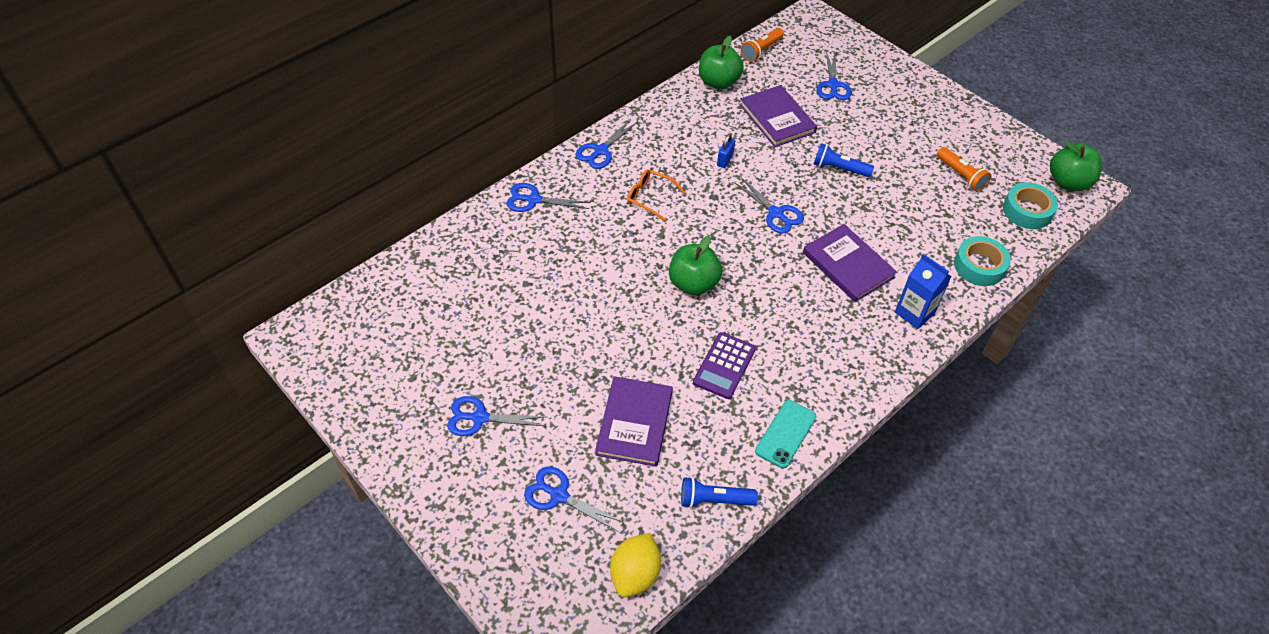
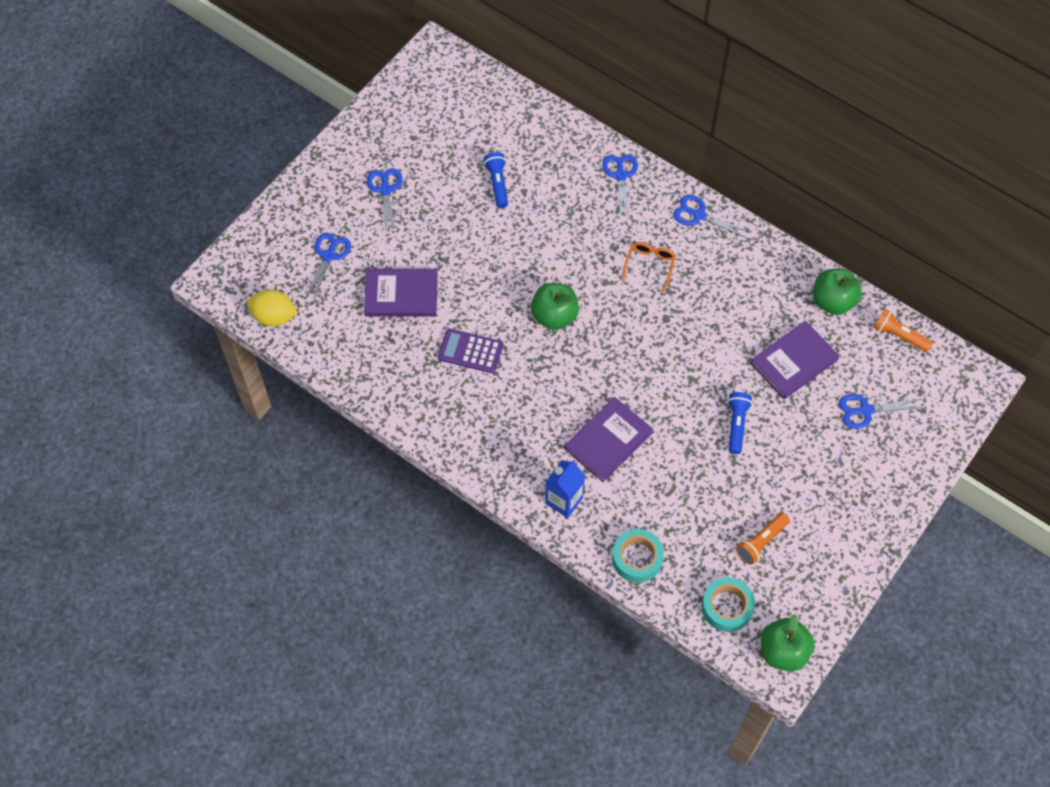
camera: 80 degrees right, 10 degrees up
blue flashlight [681,477,758,508] -> blue flashlight moved to [484,152,508,208]
blue padlock [717,133,735,168] -> none
blue scissors [734,177,804,234] -> none
turquoise phone [755,400,816,468] -> none

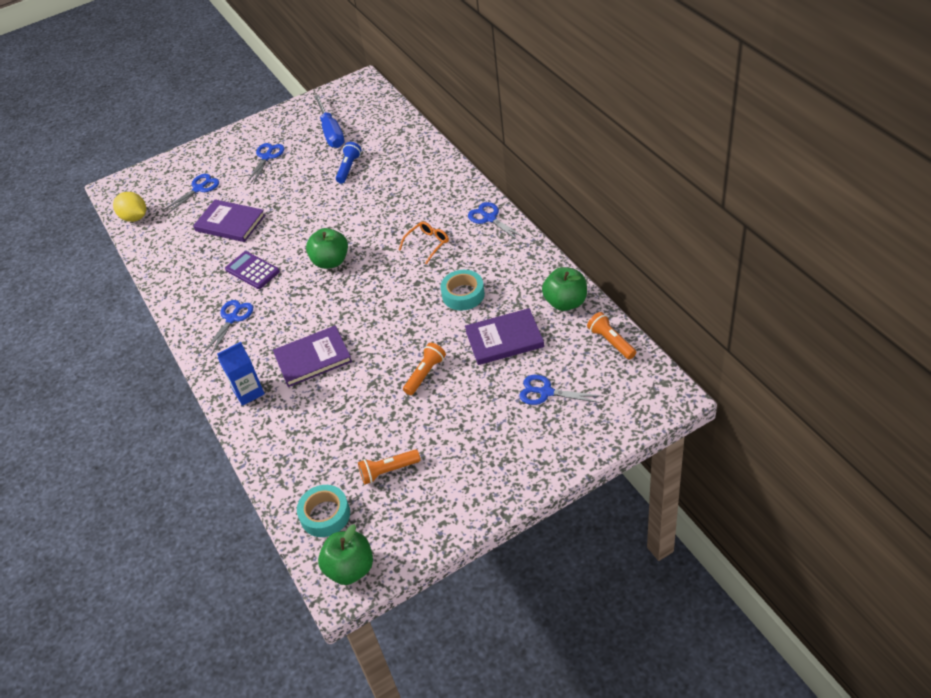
camera: 30 degrees right, 15 degrees down
blue scissors [602,154,638,218] -> blue scissors moved to [203,300,253,356]
turquoise tape [612,529,664,583] -> turquoise tape moved to [440,270,485,310]
blue flashlight [728,392,753,454] -> orange flashlight [403,343,446,395]
none -> blue screwdriver [314,95,345,148]

